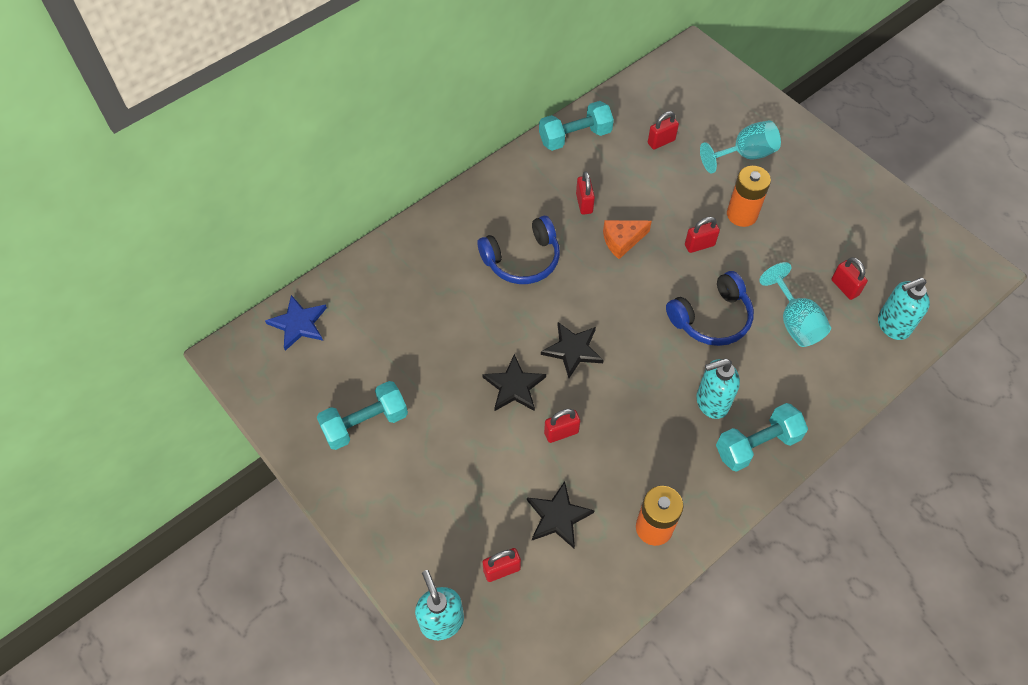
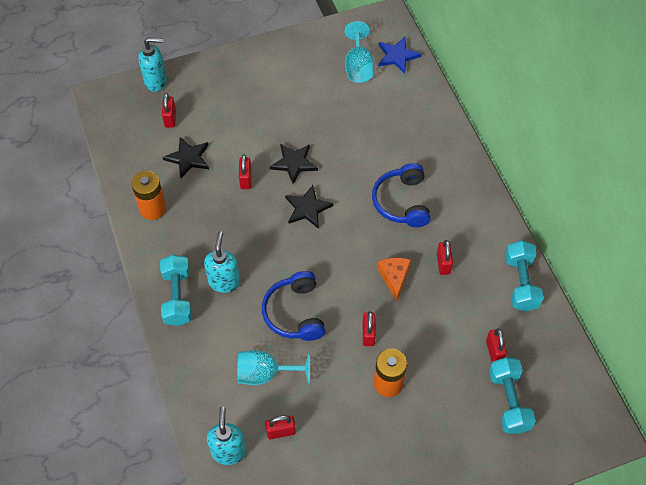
camera: 110 degrees right, 0 degrees up
turquoise dumbbell [317,381,408,450] -> turquoise dumbbell moved to [489,357,536,434]
red padlock [576,171,595,215] -> red padlock turned 75 degrees clockwise [437,240,453,275]
turquoise goblet [700,120,781,173] -> turquoise goblet moved to [345,21,374,83]

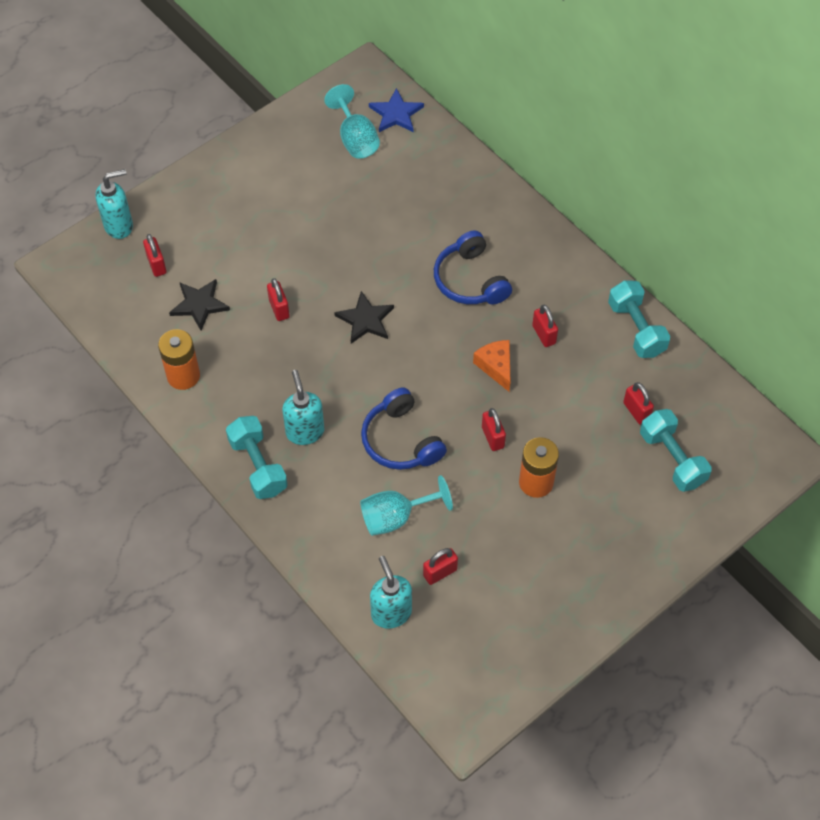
camera: 20 degrees left, 0 degrees up
black star [270,144,318,184] -> none

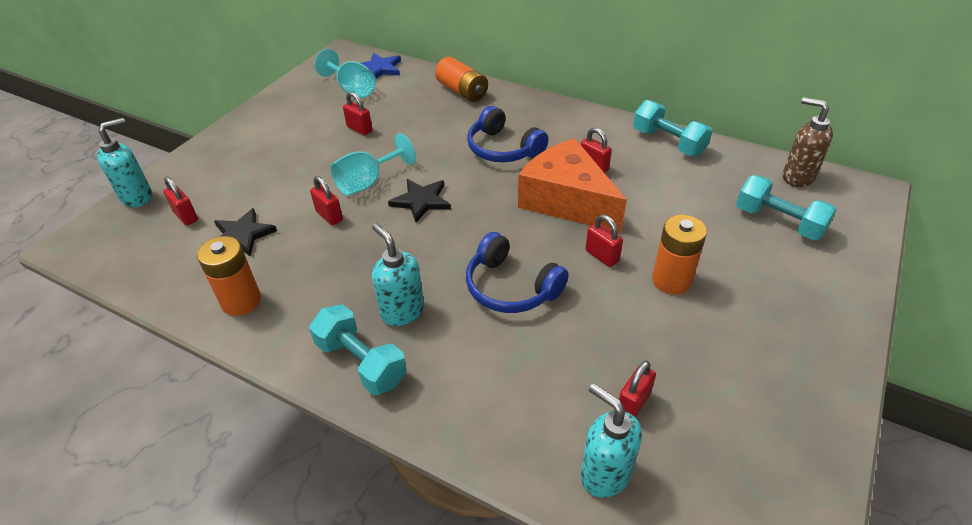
camera: 20 degrees left, 15 degrees down
turquoise goblet [360,475,453,536] -> turquoise goblet moved to [330,133,416,196]
orange cheese [473,340,510,392] -> orange cheese [518,138,627,233], size x2.07
red padlock [623,382,654,425] -> red padlock moved to [343,92,372,135]
none -> orange battery [435,57,488,102]
none -> brown soap dispenser [783,97,833,187]

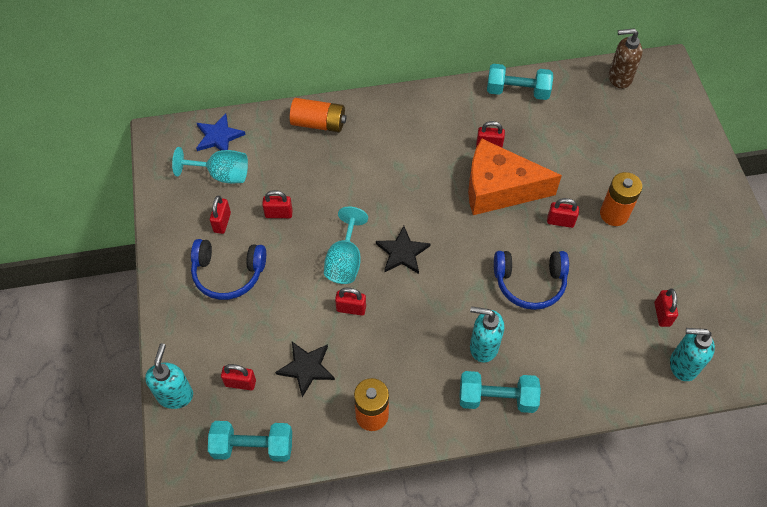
camera: 40 degrees left, 15 degrees up
blue headphones [467,106,548,162] -> blue headphones moved to [191,239,266,300]
turquoise dumbbell [736,175,837,240] -> turquoise dumbbell moved to [208,421,292,462]
none -> red padlock [210,196,231,234]

